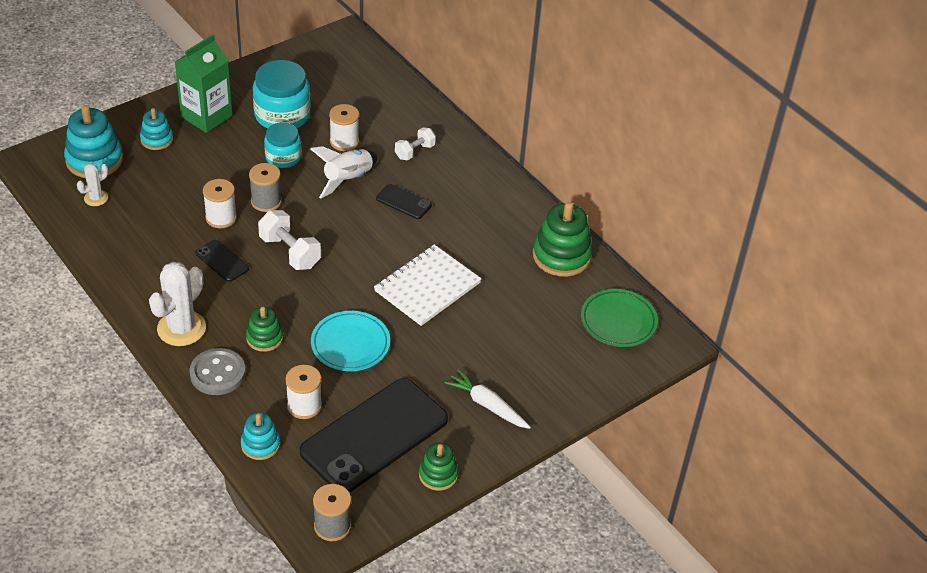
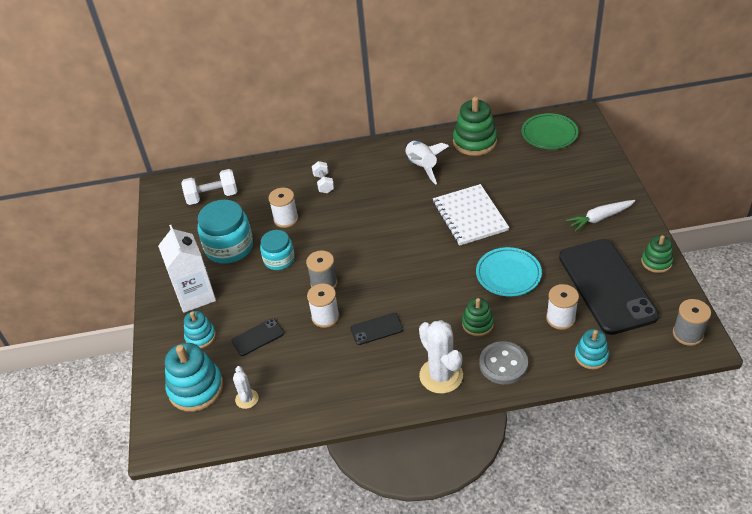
camera: 55 degrees left, 0 degrees up
green carton [175,34,232,133] -> white carton [158,225,216,313]
white dumbbell [258,210,321,270] -> white dumbbell moved to [181,169,238,205]
white rocket [310,146,378,198] -> white rocket moved to [405,141,449,185]
black phone [376,184,432,219] -> black phone moved to [232,318,284,356]

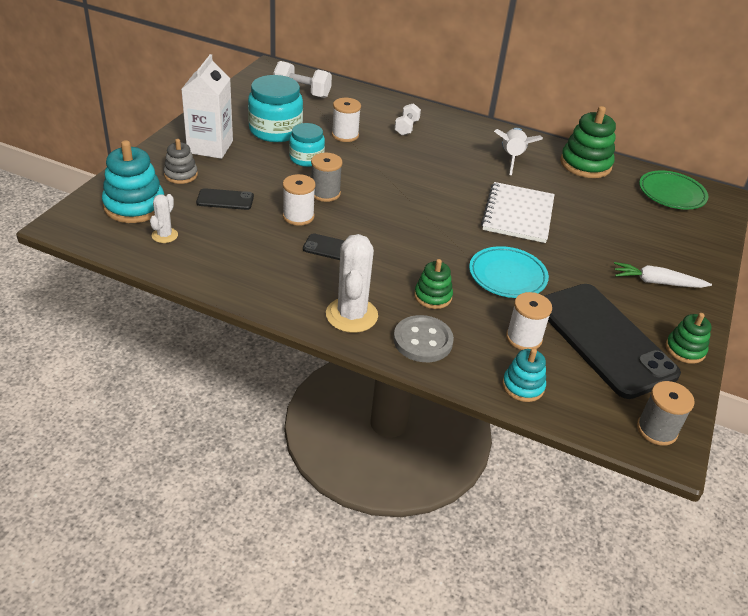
camera: 25 degrees right, 5 degrees down
turquoise stacking toy [184,311,216,348] -> grey stacking toy [164,139,198,184]
black phone [559,239,659,335] -> black phone turned 45 degrees counterclockwise [545,284,681,399]

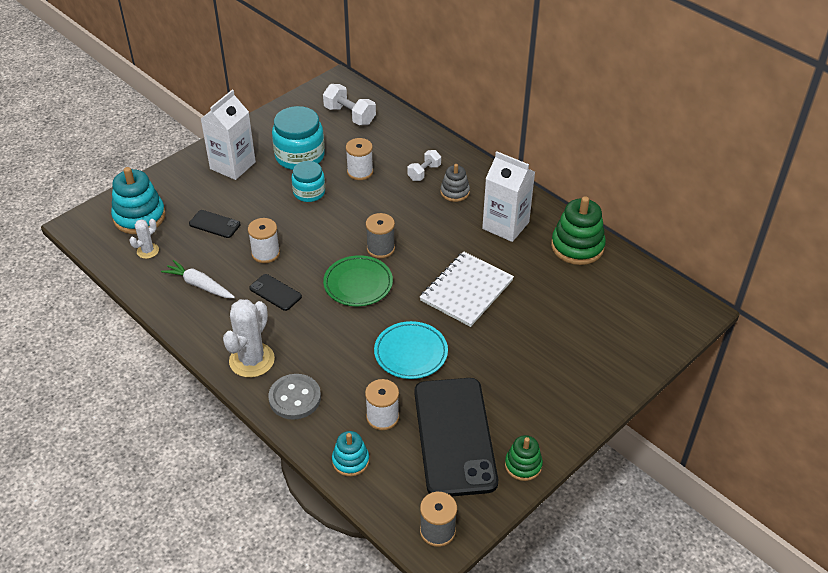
camera: 25 degrees right, 5 degrees up
grey stacking toy [164,139,198,184] -> grey stacking toy moved to [441,164,470,202]
grey spool [311,153,343,202] -> grey spool moved to [366,213,395,258]
green stacking toy [414,259,453,309] -> none
white rocket [494,128,543,175] -> white carton [482,151,535,242]
white carrot [614,262,712,288] -> white carrot moved to [161,260,235,298]
green plate [639,170,708,209] -> green plate moved to [323,255,393,306]

